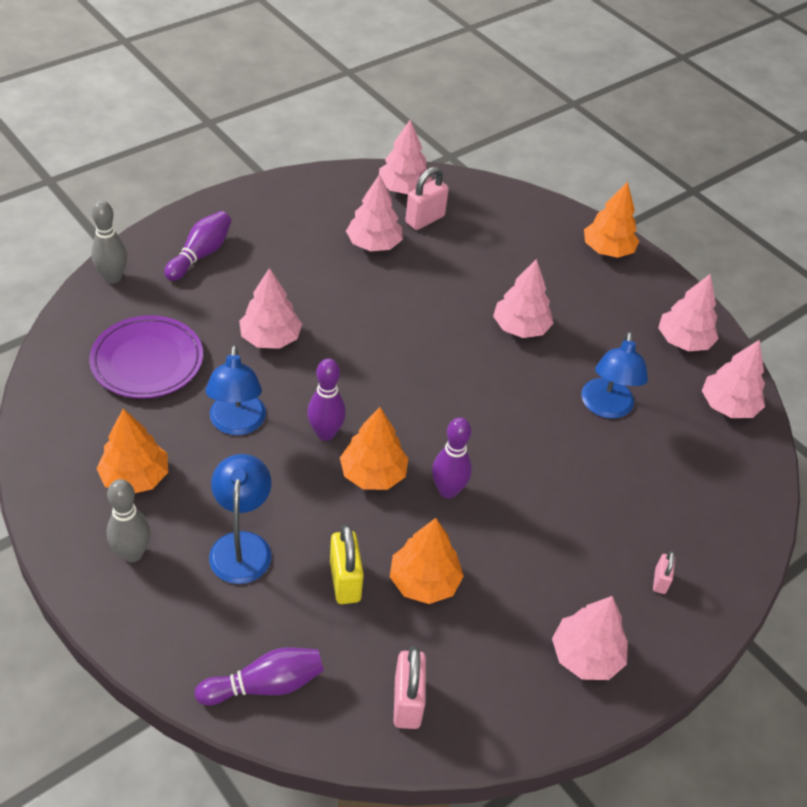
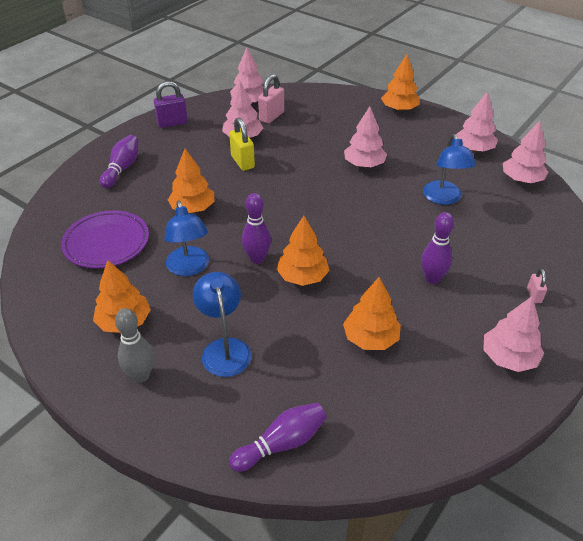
camera: 10 degrees left, 5 degrees down
grey bowling pin [91,200,127,284] -> none
pink tree [239,268,302,349] -> orange tree [168,149,214,213]
yellow padlock [330,525,364,604] -> yellow padlock moved to [229,118,255,171]
pink padlock [394,646,426,729] -> none
purple bowling pin [432,417,472,499] -> purple bowling pin moved to [421,212,454,284]
none -> purple padlock [154,81,188,128]

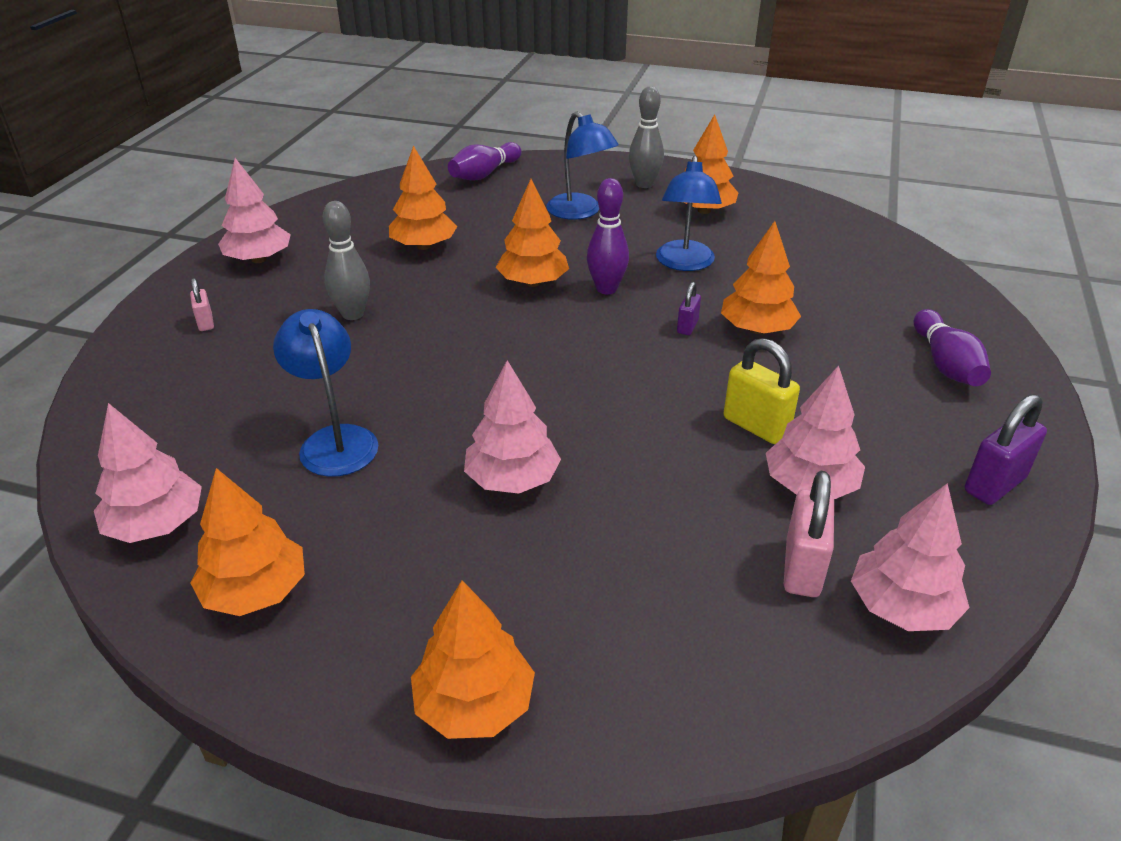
camera: 160 degrees right, 5 degrees down
purple plate [61,210,149,269] -> none
blue lamp [164,201,209,276] -> blue lamp turned 135 degrees counterclockwise [656,156,722,271]
purple bowling pin [421,212,454,284] -> grey bowling pin [323,201,370,320]
pink tree [456,91,498,152] -> orange tree [191,468,305,616]
none -> purple padlock [677,282,701,335]

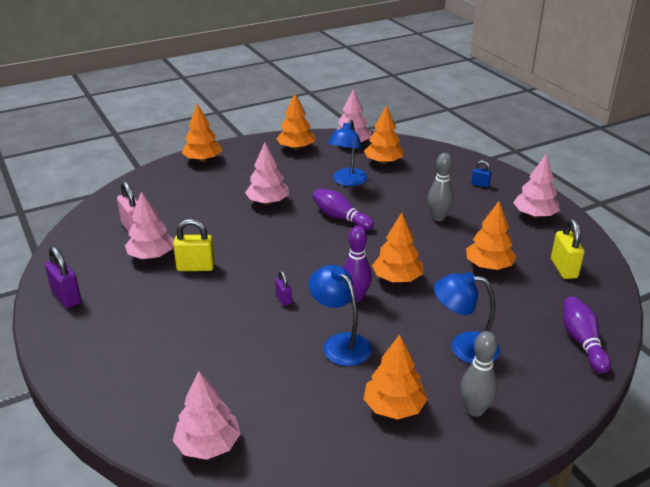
camera: 135 degrees right, 5 degrees down
pink padlock [190,278,214,331] -> blue padlock [471,160,492,188]
blue lamp [273,309,378,477] -> blue lamp turned 90 degrees clockwise [328,120,368,186]
orange tree [721,221,801,334] -> orange tree moved to [364,105,404,164]
pink tree [851,483,970,631] -> pink tree moved to [173,371,241,460]
purple bowling pin [914,309,991,386] -> purple bowling pin moved to [313,188,374,230]
purple padlock [965,394,1047,505] -> purple padlock turned 45 degrees counterclockwise [45,246,82,308]
none -> yellow padlock [551,219,585,279]

